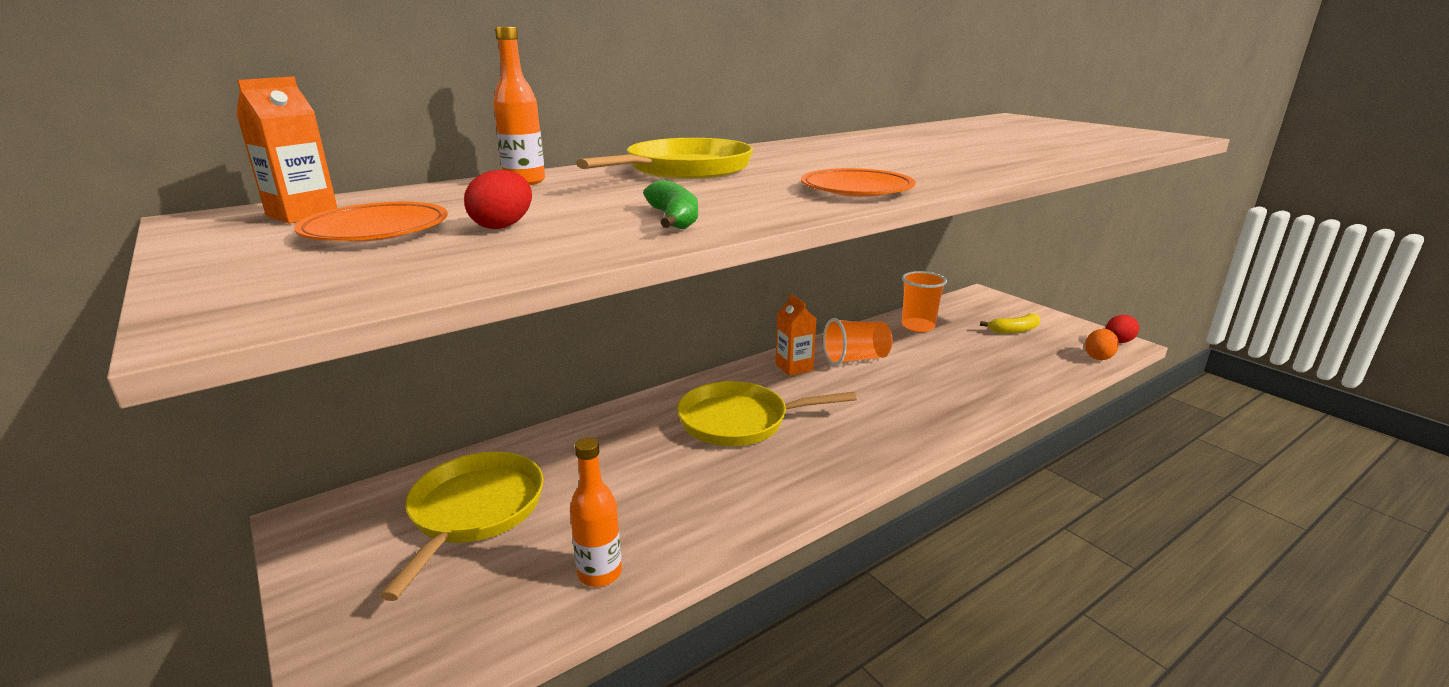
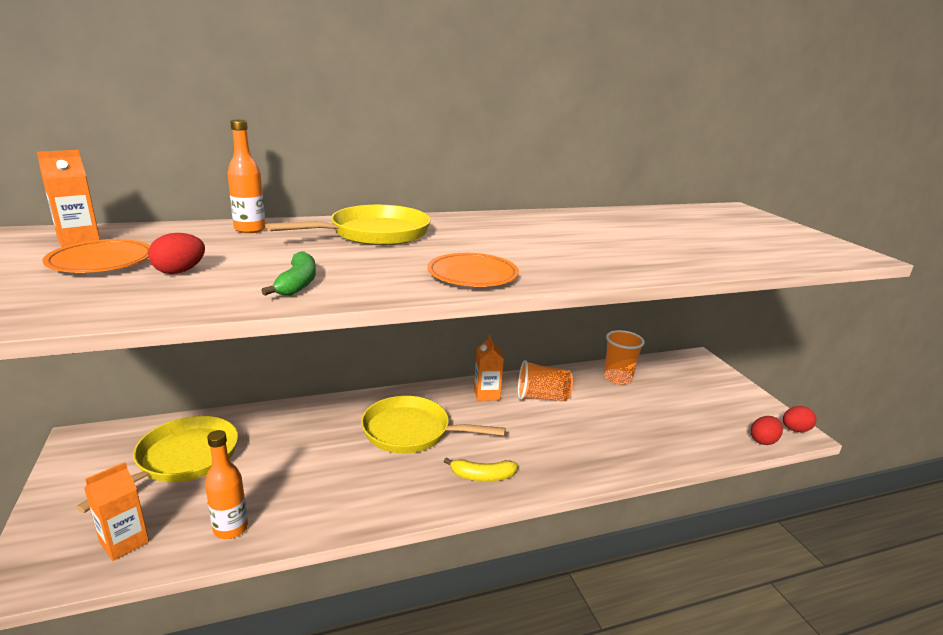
camera: 15 degrees right, 0 degrees up
yellow banana [980,313,1040,334] -> yellow banana moved to [444,457,518,481]
orange egg [1085,329,1119,360] -> red egg [751,416,783,445]
none -> orange carton [84,462,149,561]

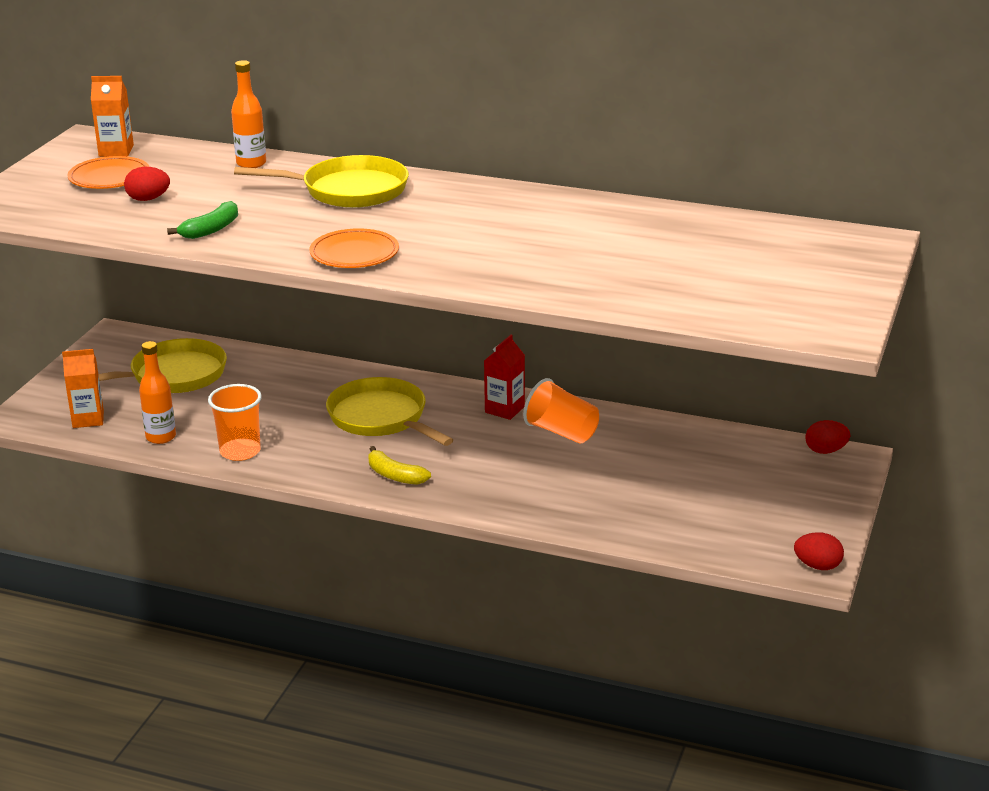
camera: 40 degrees right, 5 degrees up
orange carton [474,335,504,401] -> red carton [484,335,525,420]
orange cup [604,330,645,384] -> orange cup moved to [208,384,262,461]
red egg [751,416,783,445] -> red egg moved to [805,420,850,454]

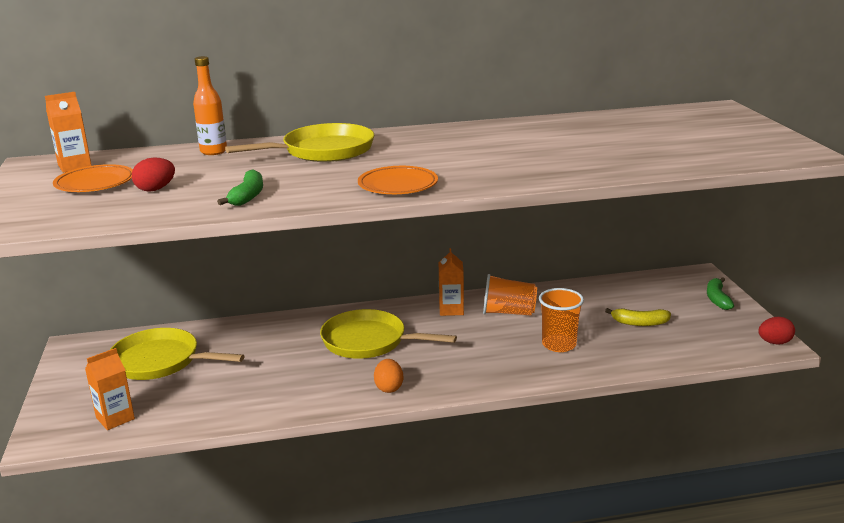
camera: 30 degrees left, 5 degrees down
yellow pan [98,338,227,393] -> yellow pan turned 105 degrees counterclockwise [110,328,245,380]
orange bottle [139,341,176,444] -> none
orange cup [208,384,262,461] -> orange cup moved to [539,288,584,352]
yellow banana [368,446,431,485] -> yellow banana moved to [605,308,671,326]
red carton [484,335,525,420] -> orange carton [439,248,464,316]
red egg [805,420,850,454] -> none
none -> orange egg [374,359,403,393]
none -> green banana [707,277,734,310]

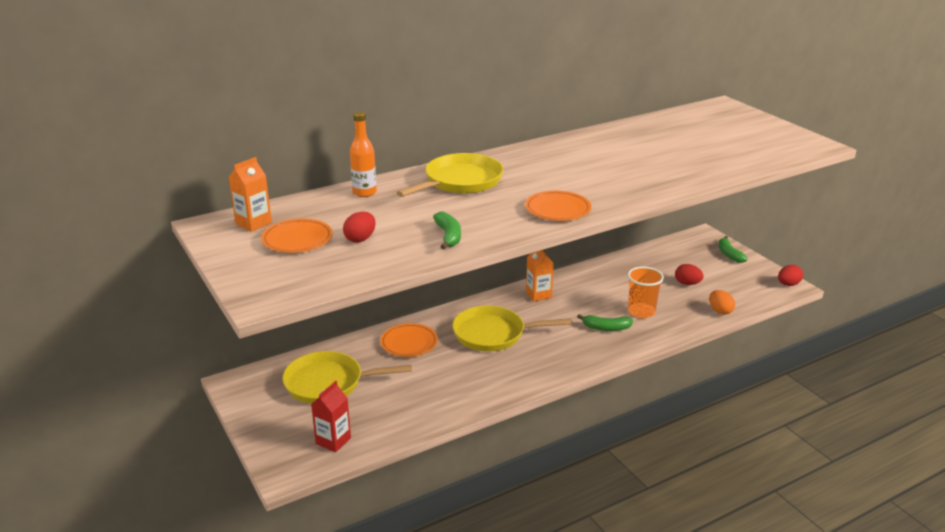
camera: 20 degrees left, 5 degrees up
orange carton [85,348,135,430] -> red carton [311,381,351,452]
orange egg [374,359,403,393] -> orange egg moved to [709,290,735,315]
orange cup [483,274,537,316] -> none
yellow banana [605,308,671,326] -> red egg [675,264,703,285]
none -> orange plate [380,323,438,357]
none -> green banana [577,314,633,331]

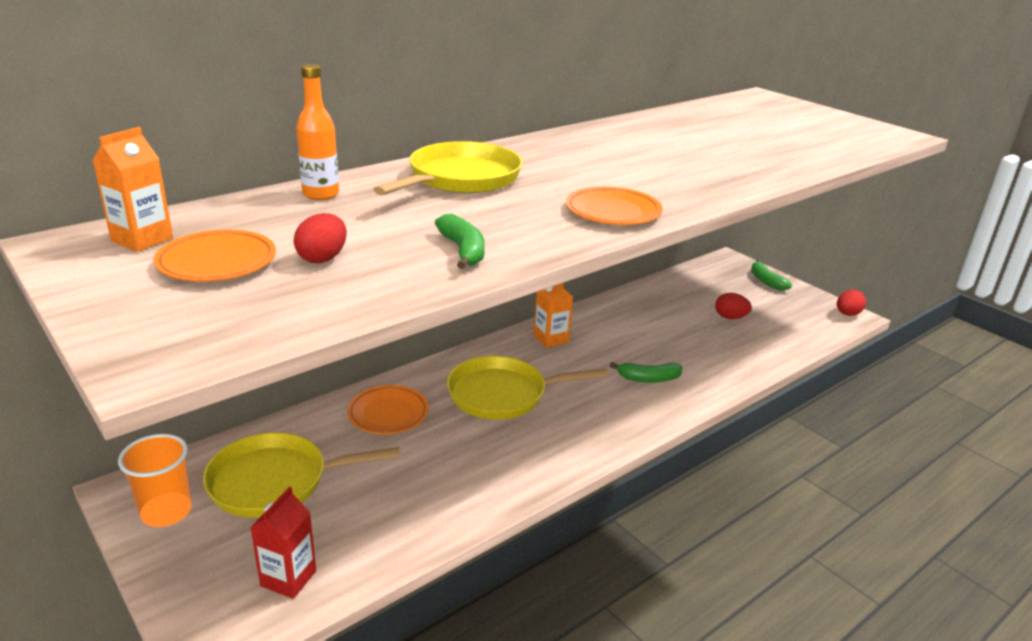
camera: 10 degrees left, 0 degrees up
orange cup [628,267,664,318] -> orange cup moved to [118,434,192,527]
orange egg [709,290,735,315] -> none

